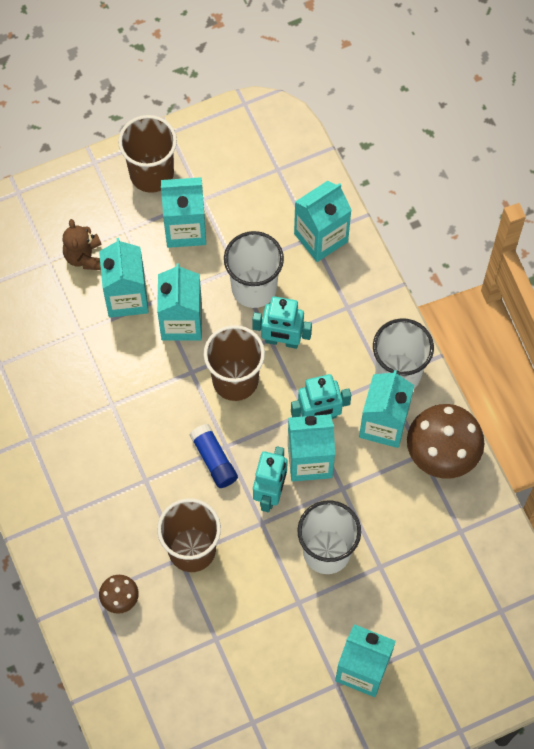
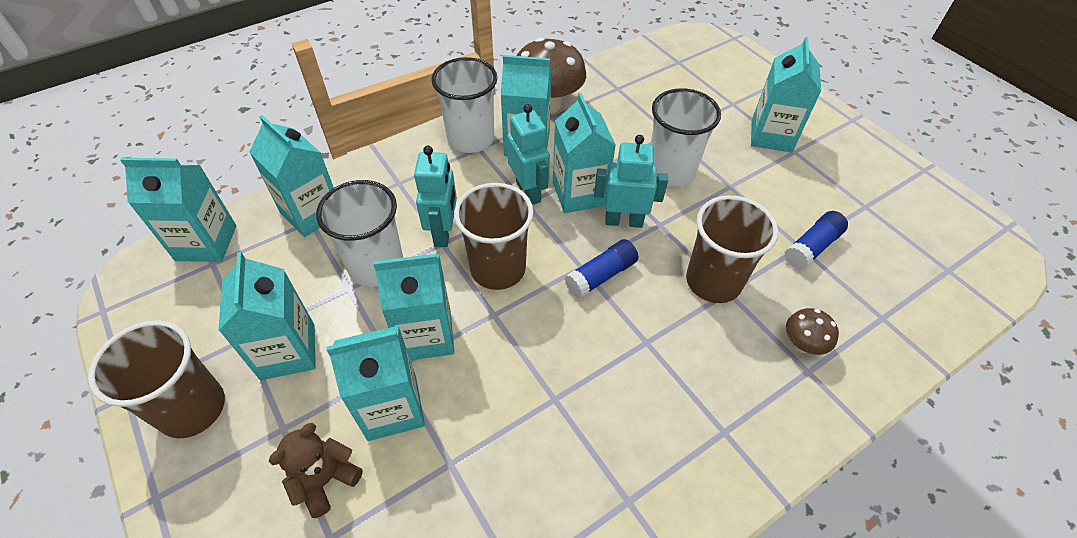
camera: 100 degrees left, 15 degrees down
brown teddy bear [63,219,102,270] -> brown teddy bear turned 150 degrees clockwise [269,423,363,518]
none -> turquoise carton [120,158,236,262]
none -> blue glue stick [784,211,848,270]

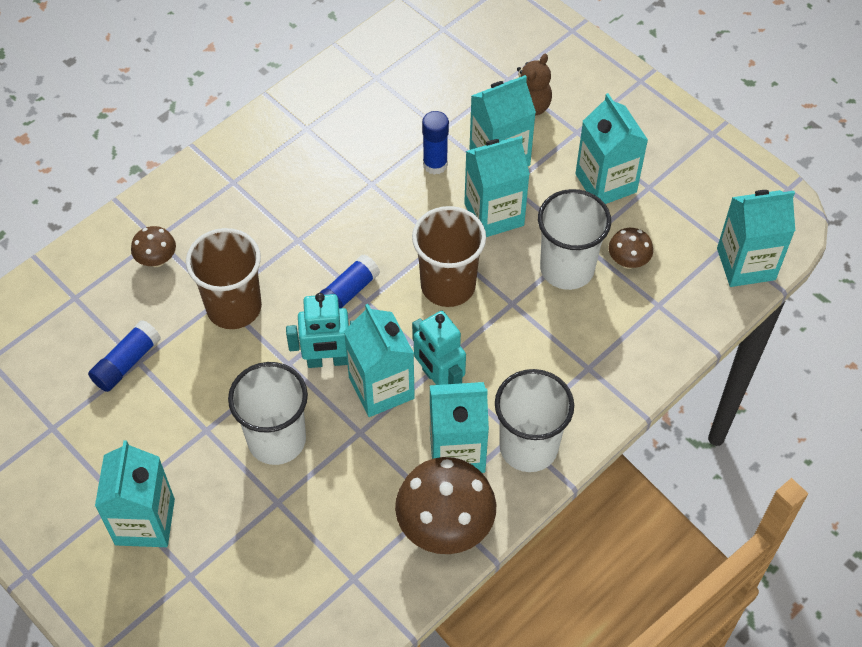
camera: 170 degrees right, 5 degrees up
brown cup [88,320,225,439] -> none
turquoise carton [249,115,334,237] -> none
turquoise robot [414,146,457,247] -> none
none -> blue glue stick [422,111,449,175]
none -> brown mushroom [609,228,653,269]

